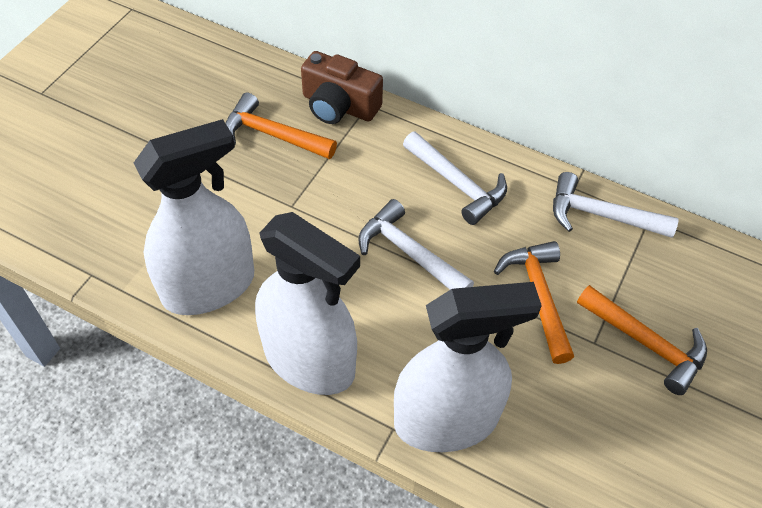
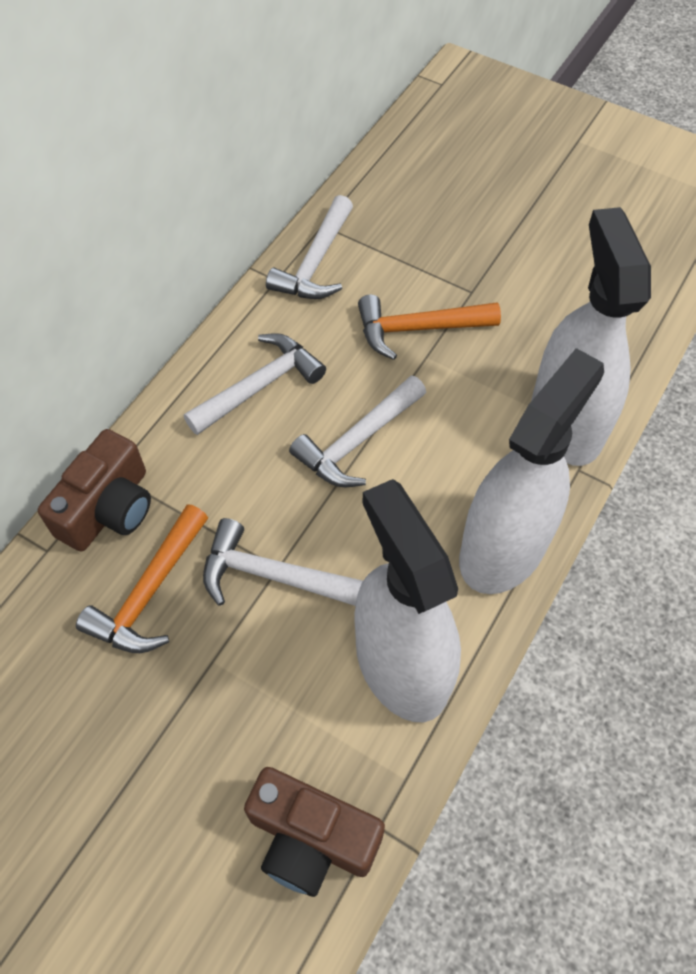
camera: 85 degrees left, 5 degrees up
orange hammer [577,285,707,395] -> none
none -> white hammer [203,518,363,606]
none -> brown camera [244,767,385,897]

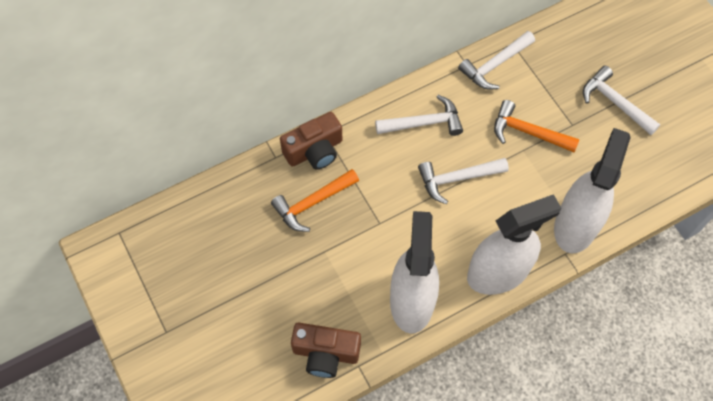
camera: 30 degrees right, 5 degrees up
white hammer [203,518,363,606] -> white hammer moved to [583,66,661,135]
brown camera [244,767,385,897] -> brown camera turned 45 degrees counterclockwise [291,323,361,378]

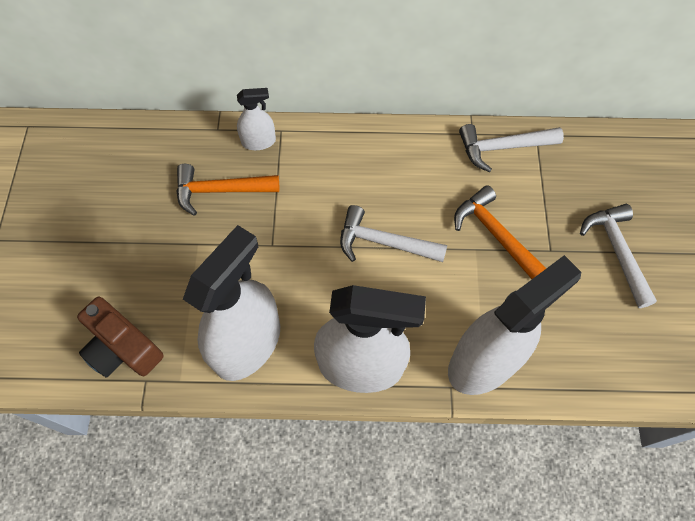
camera: 30 degrees right, 0 degrees up
brown camera [280,112,342,170] -> white spray bottle [237,88,276,150]
white hammer [375,95,463,136] -> none

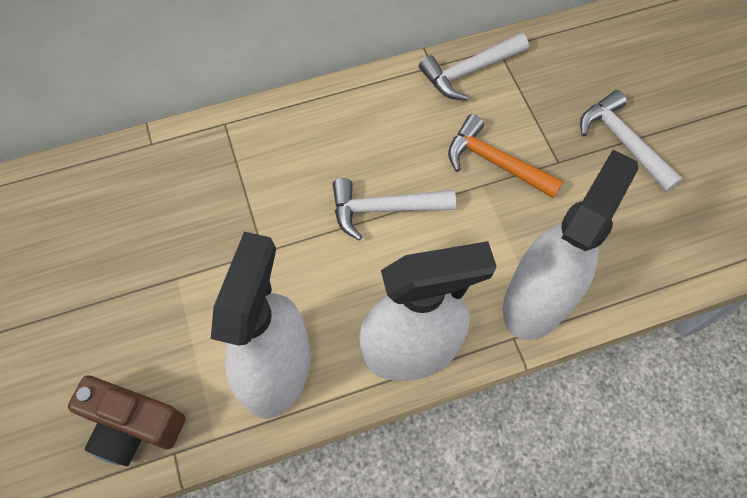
camera: 20 degrees left, 0 degrees up
orange hammer [176,164,279,216] -> none
white spray bottle [237,88,276,150] -> none

